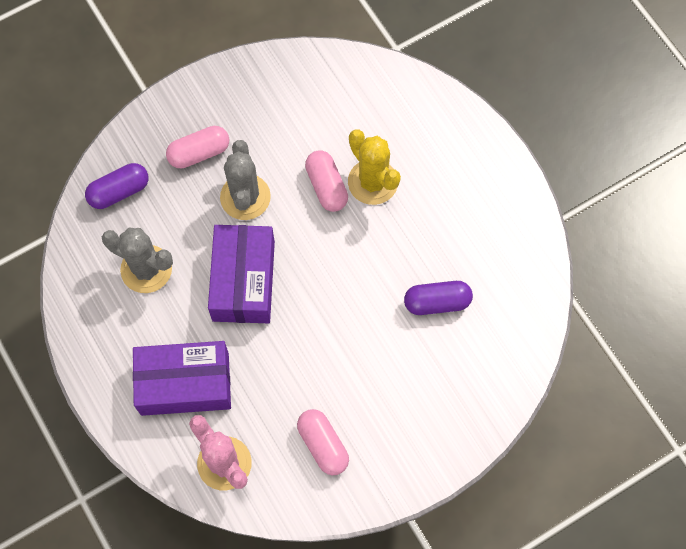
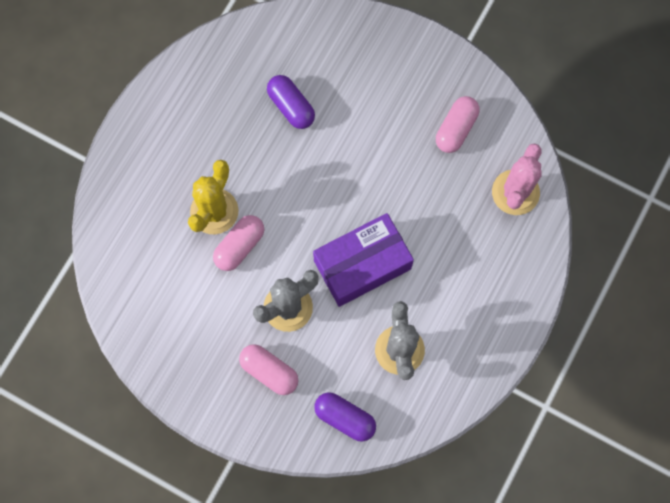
camera: 120 degrees left, 5 degrees up
purple box [133,341,231,416] -> none

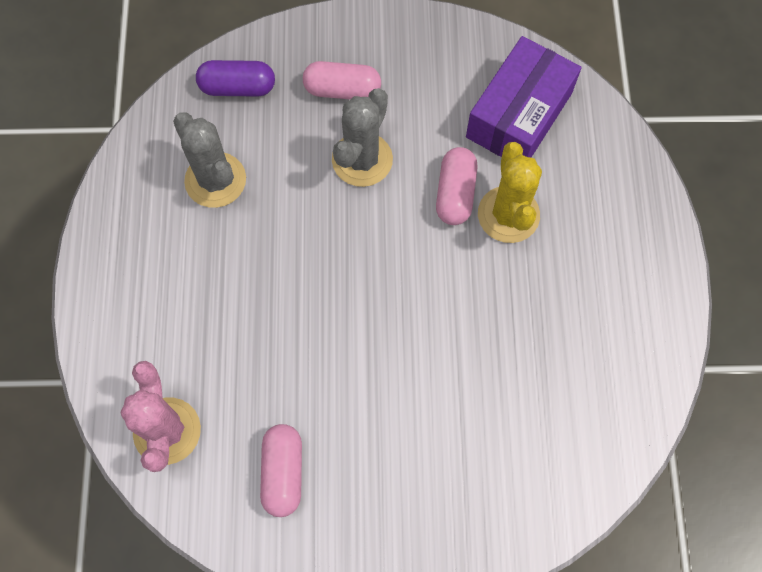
camera: 150 degrees right, 5 degrees down
purple capsule [267,75,315,129] -> none
purple box [313,213,414,307] -> purple box moved to [466,36,582,157]

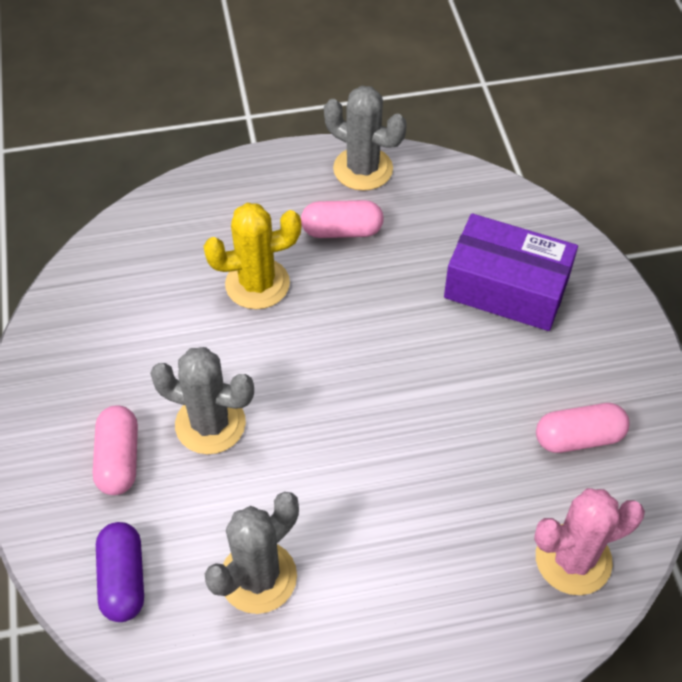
camera: 100 degrees left, 15 degrees down
pink capsule [436,147,478,225] -> pink capsule moved to [301,200,384,238]
purple box [466,36,582,157] -> purple box moved to [444,213,578,331]
none -> grey cactus [324,86,407,191]

